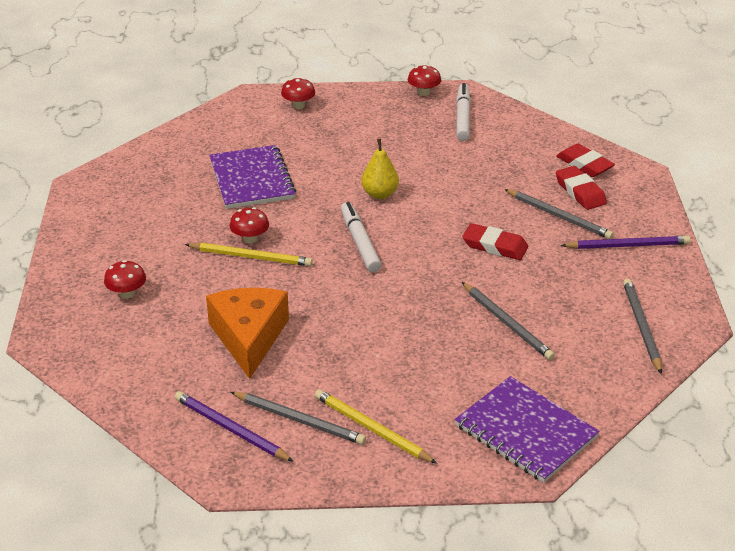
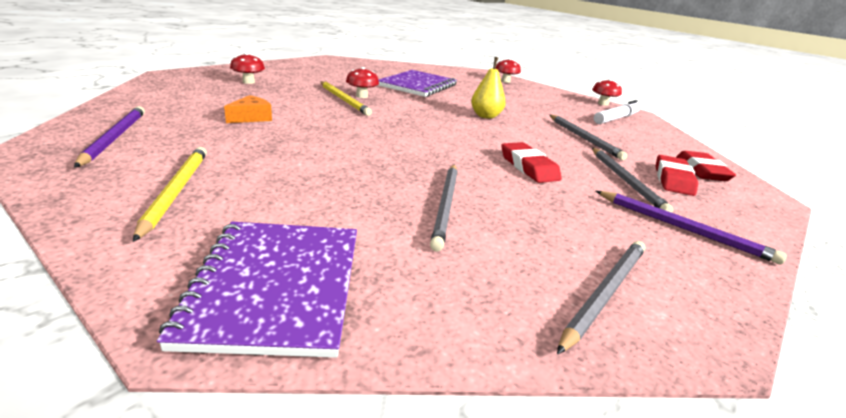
camera: 40 degrees right, 10 degrees down
orange cheese [206,288,289,379] -> orange cheese [224,95,272,123], size x0.49
grey pencil [231,392,366,445] -> grey pencil moved to [550,115,627,160]
white marker [341,202,382,272] -> none

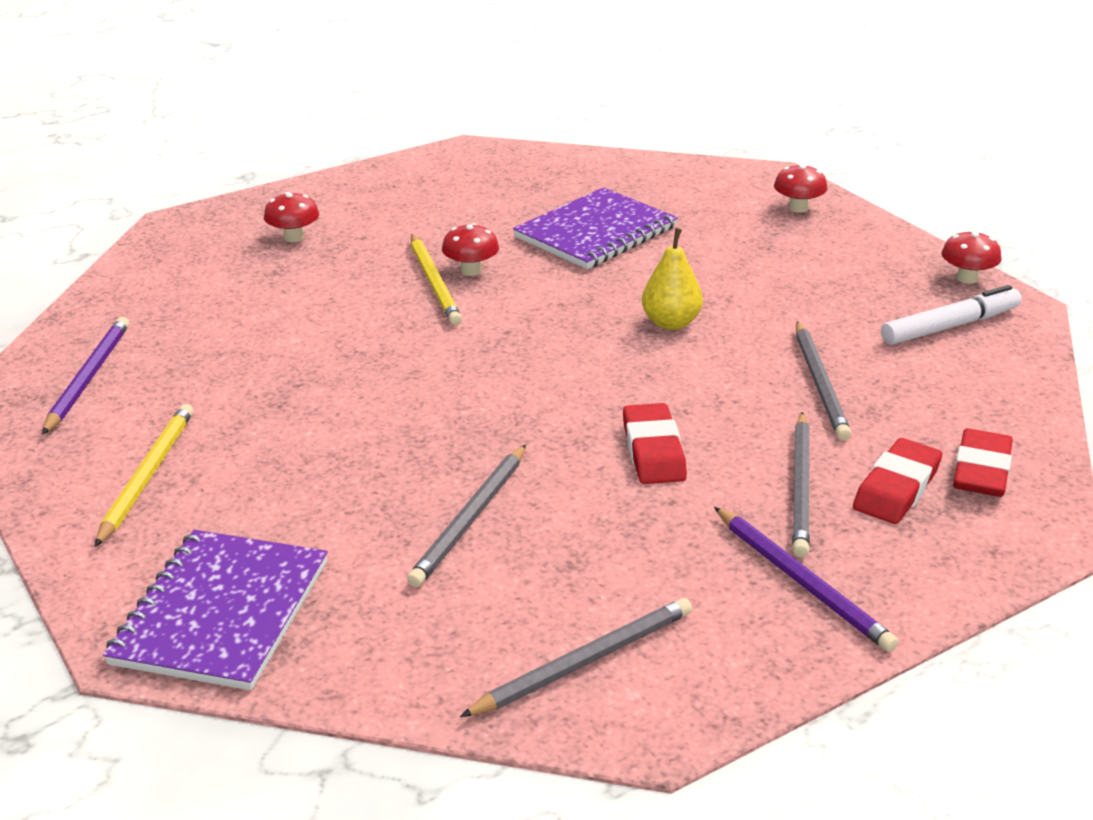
camera: 20 degrees right, 5 degrees up
orange cheese [224,95,272,123] -> none

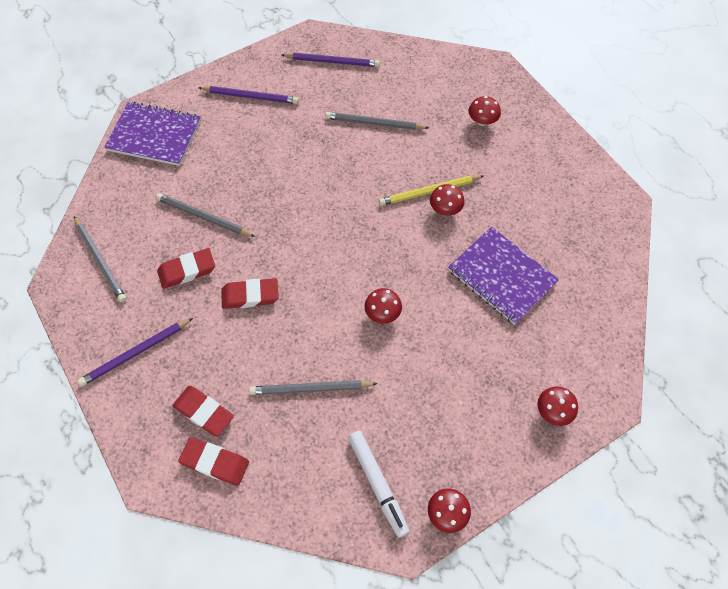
camera: 90 degrees right, 30 degrees up
yellow pencil [95,404,193,547] -> purple pencil [199,86,299,104]
yellow pear [642,228,703,330] -> red mushroom [364,288,402,324]
grey pencil [792,412,810,557] -> grey pencil moved to [325,112,429,130]
none -> red eraser [157,248,215,289]

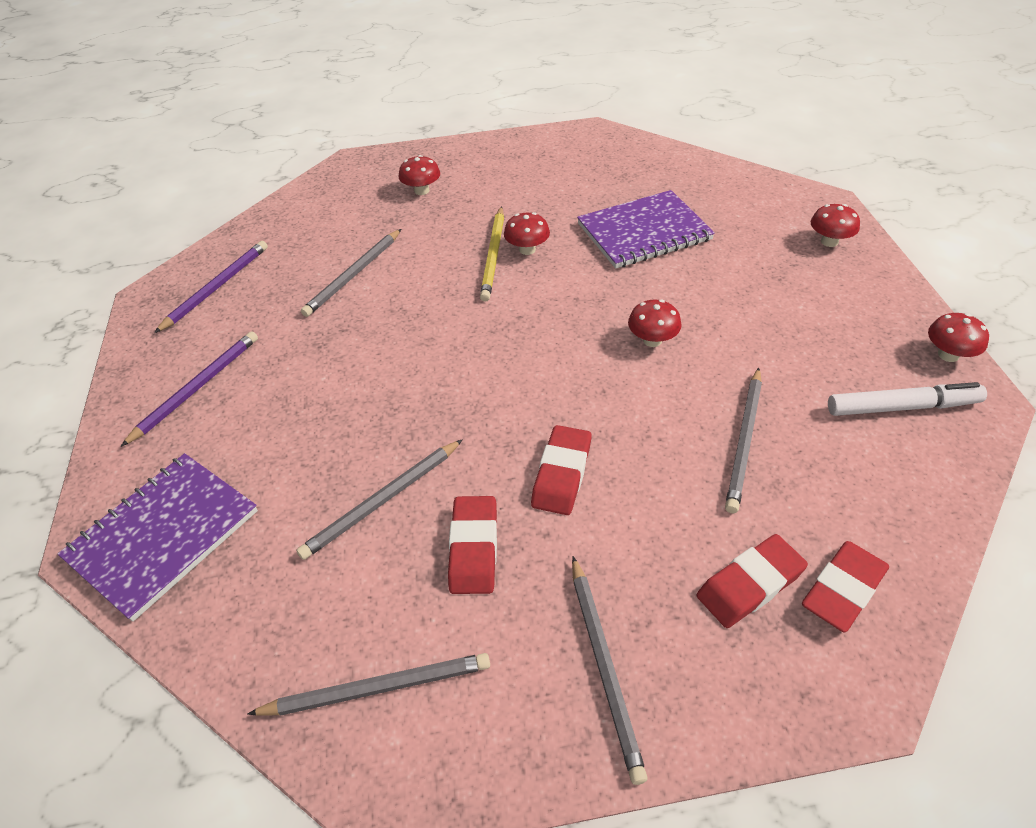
camera: 65 degrees left, 15 degrees down
purple pencil [78,318,193,386] -> grey pencil [572,556,648,785]

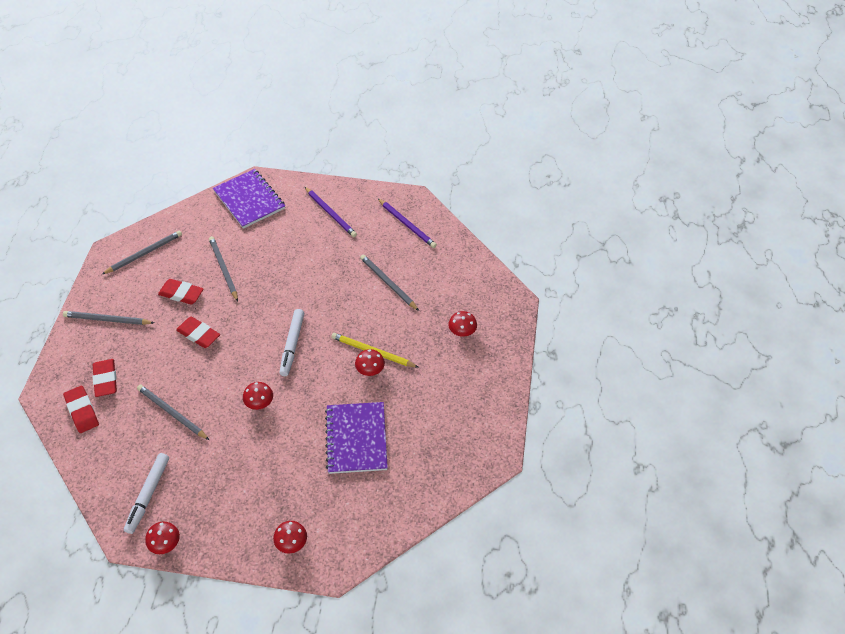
camera: 105 degrees right, 5 degrees up
grey pencil [248,653,490,716] -> grey pencil turned 135 degrees counterclockwise [102,230,182,274]
none -> white marker [279,309,304,376]

